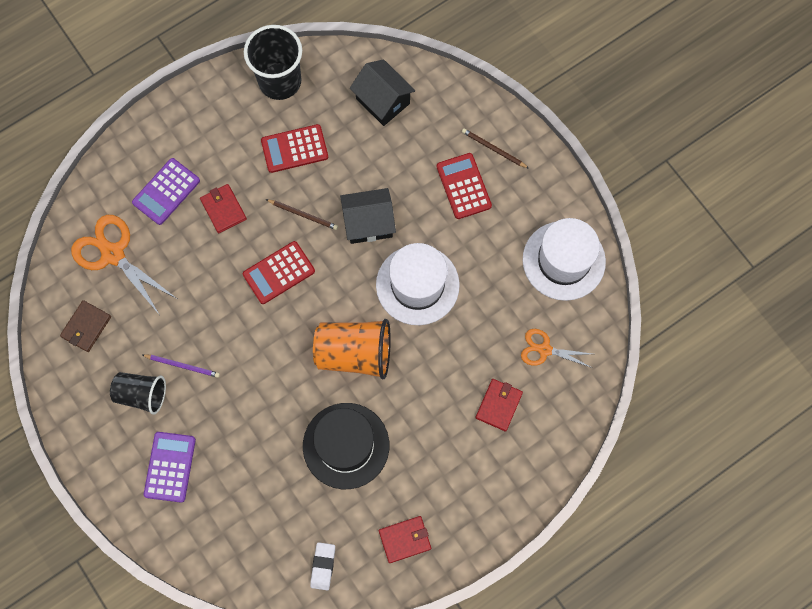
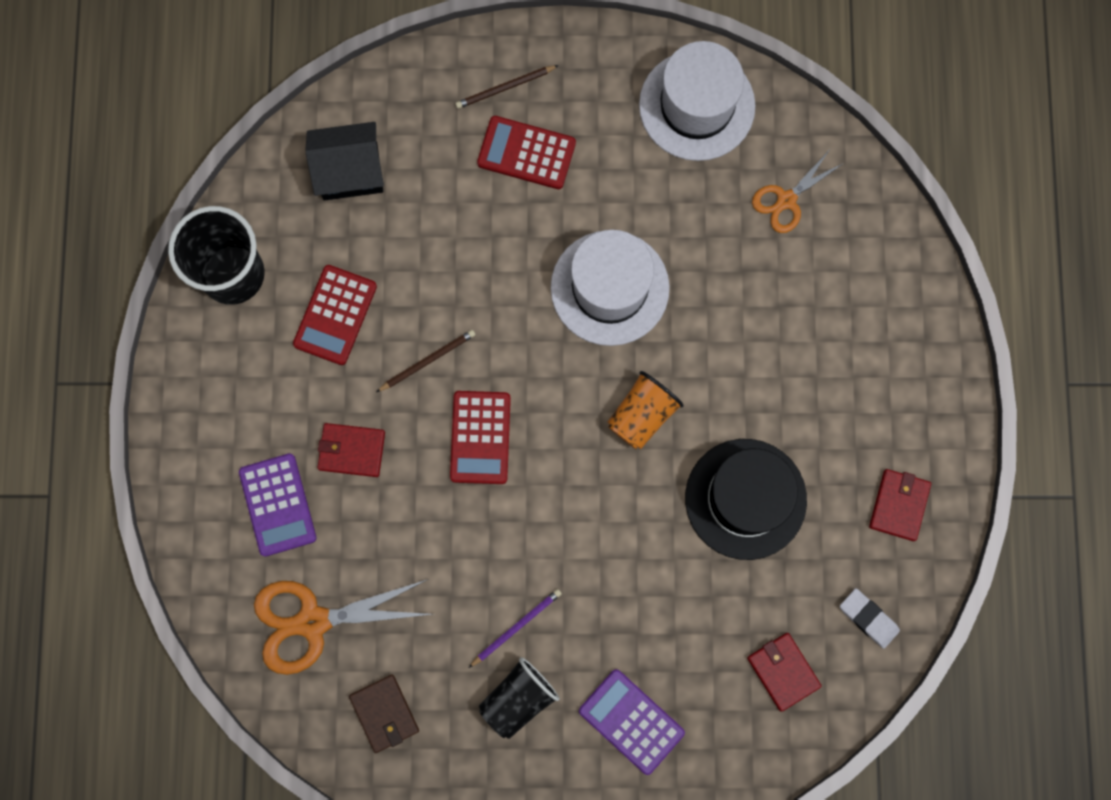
camera: 55 degrees left, 5 degrees up
orange cup [313,319,391,380] -> orange cup [607,371,684,449], size x0.65
black house [340,188,396,244] -> none
red wallet [476,379,523,431] -> red wallet moved to [747,633,822,712]

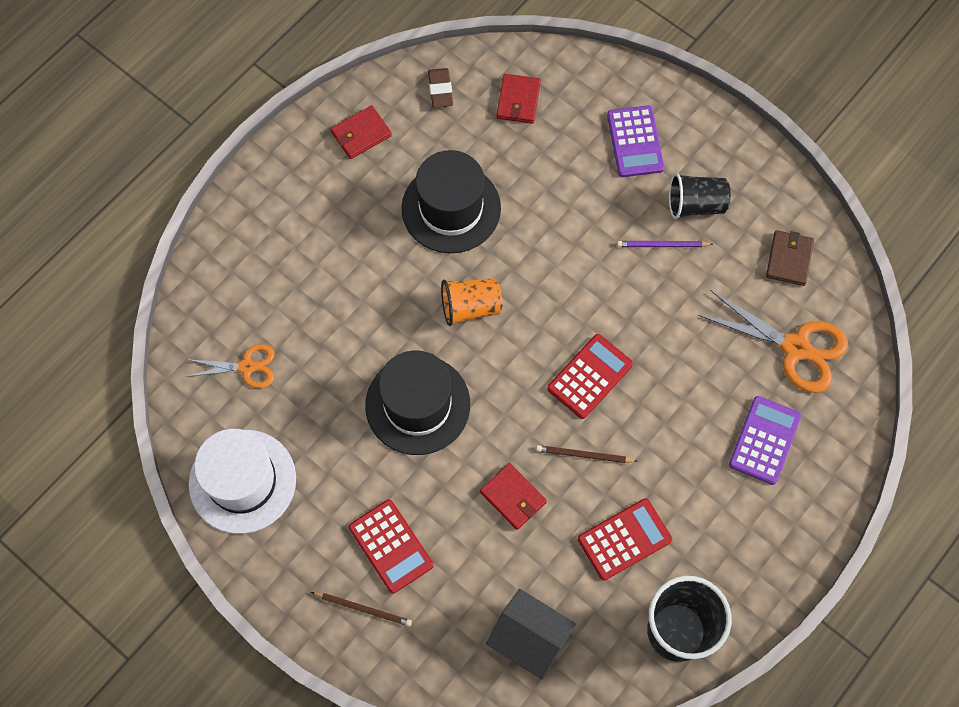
camera: 140 degrees left, 10 degrees down
red wallet [317,423,385,477] -> red wallet moved to [480,463,547,530]
white hat [551,230,670,346] -> black hat [365,350,470,455]
white eraser [840,588,900,649] -> brown eraser [428,68,453,108]

